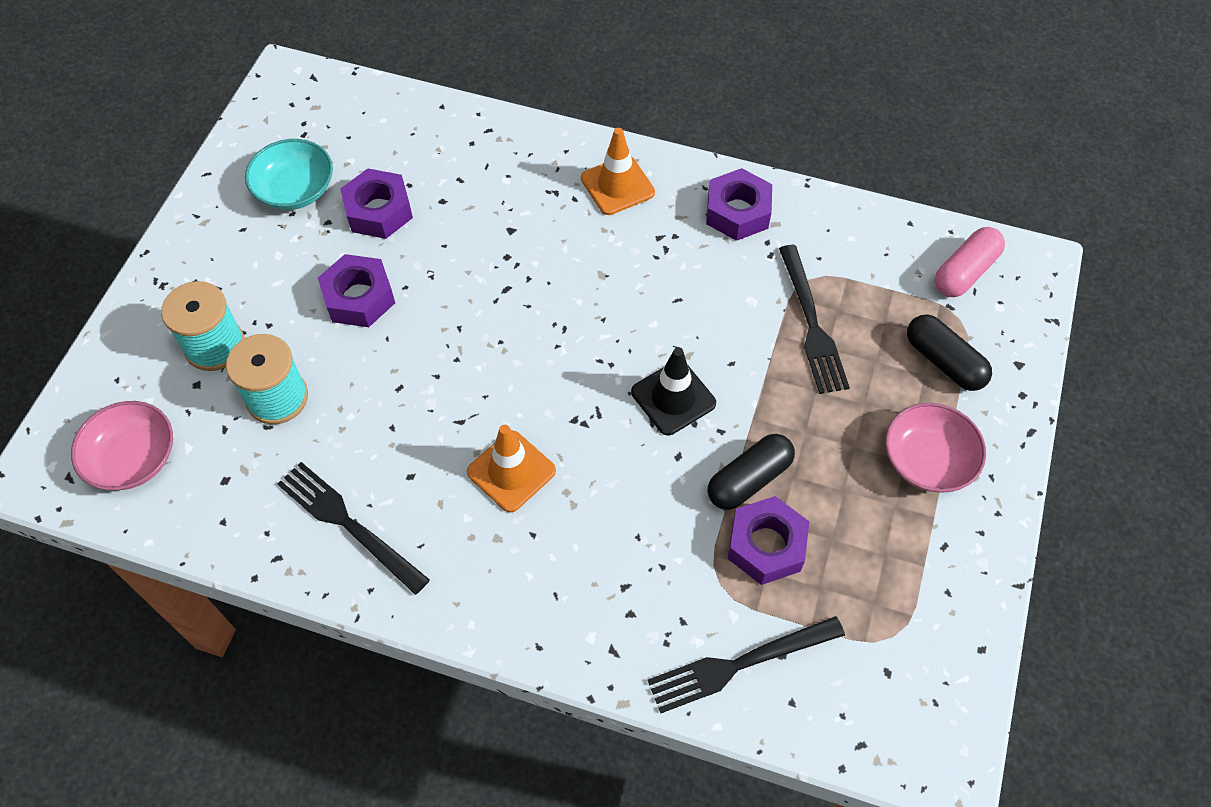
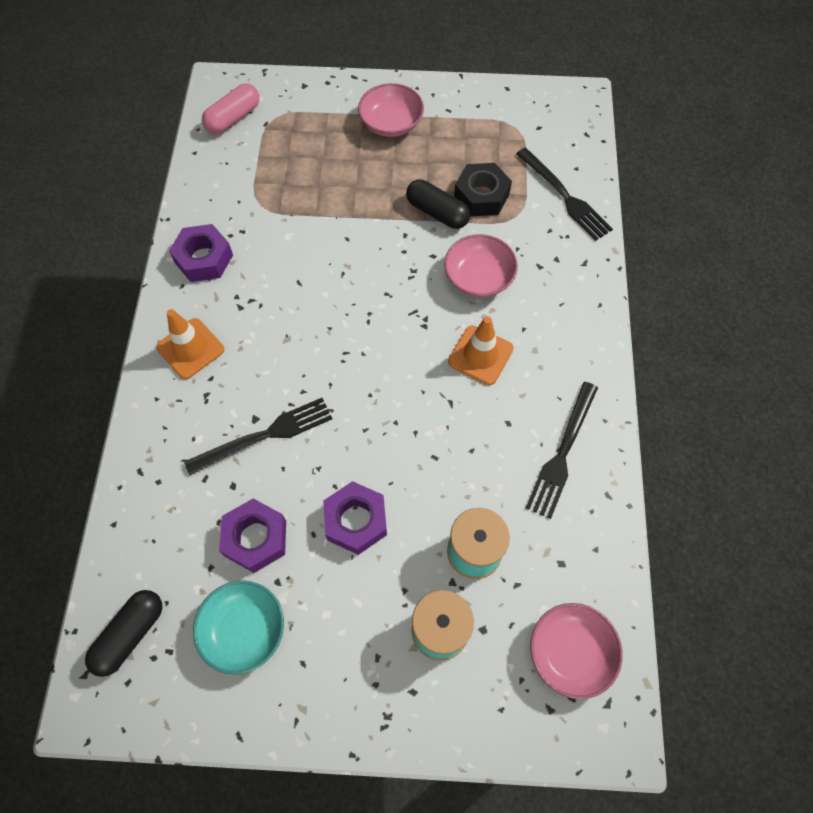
camera: 105 degrees left, 5 degrees up
black traffic cone [631,348,716,435] -> none
purple nut [728,496,809,585] -> black nut [454,163,512,216]
black fork [779,245,850,394] -> black fork moved to [184,398,332,475]
black capsule [907,315,992,391] -> black capsule moved to [85,590,163,677]
pink capsule [935,227,1005,297] -> pink capsule turned 75 degrees counterclockwise [202,83,260,134]
none -> pink bowl [444,234,518,297]

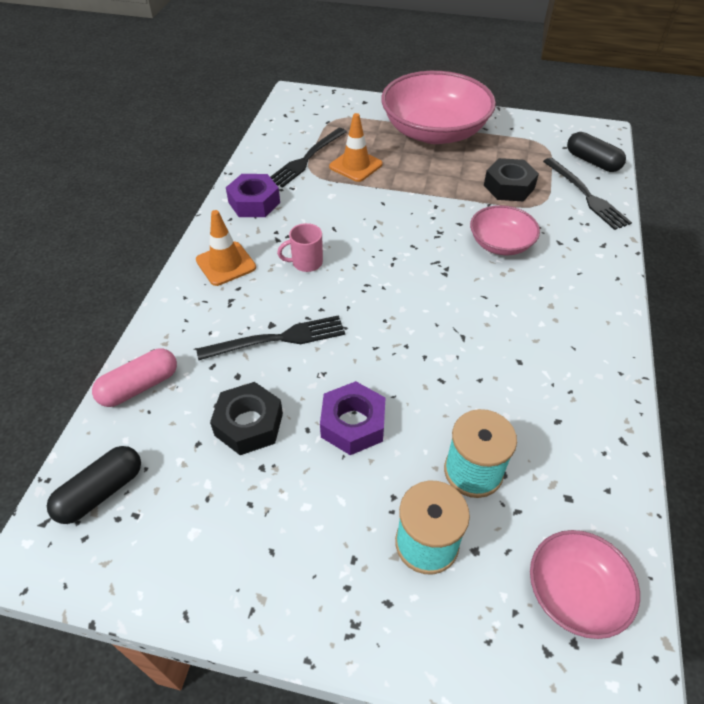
camera: 10 degrees right, 15 degrees down
turquoise bowl [193,580,284,674] -> none
pink capsule [202,83,260,134] -> pink capsule moved to [92,349,177,407]
purple nut [219,498,286,573] -> black nut [210,382,283,455]
pink bowl [358,83,424,137] -> pink bowl [381,71,496,144], size x1.96
black capsule [406,180,470,229] -> black capsule moved to [567,132,626,172]
orange traffic cone [448,316,514,385] -> orange traffic cone moved to [329,113,383,182]
black fork [526,382,598,519] -> black fork moved to [270,128,347,188]
none -> pink mug [277,223,323,272]

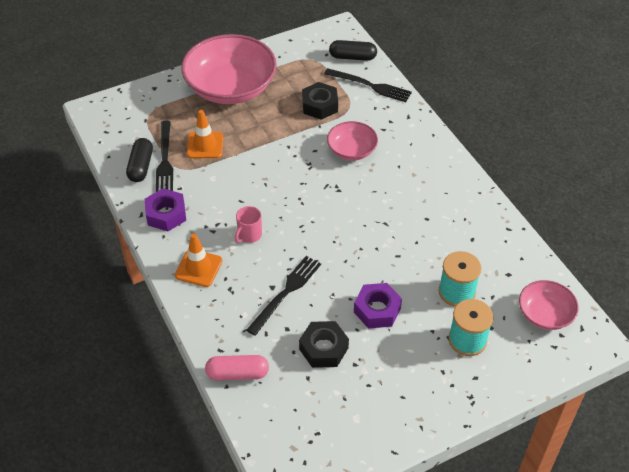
camera: 40 degrees left, 0 degrees up
black capsule [47,446,141,524] -> black capsule moved to [126,138,153,182]
pink capsule [92,349,177,407] -> pink capsule turned 75 degrees clockwise [205,355,269,380]

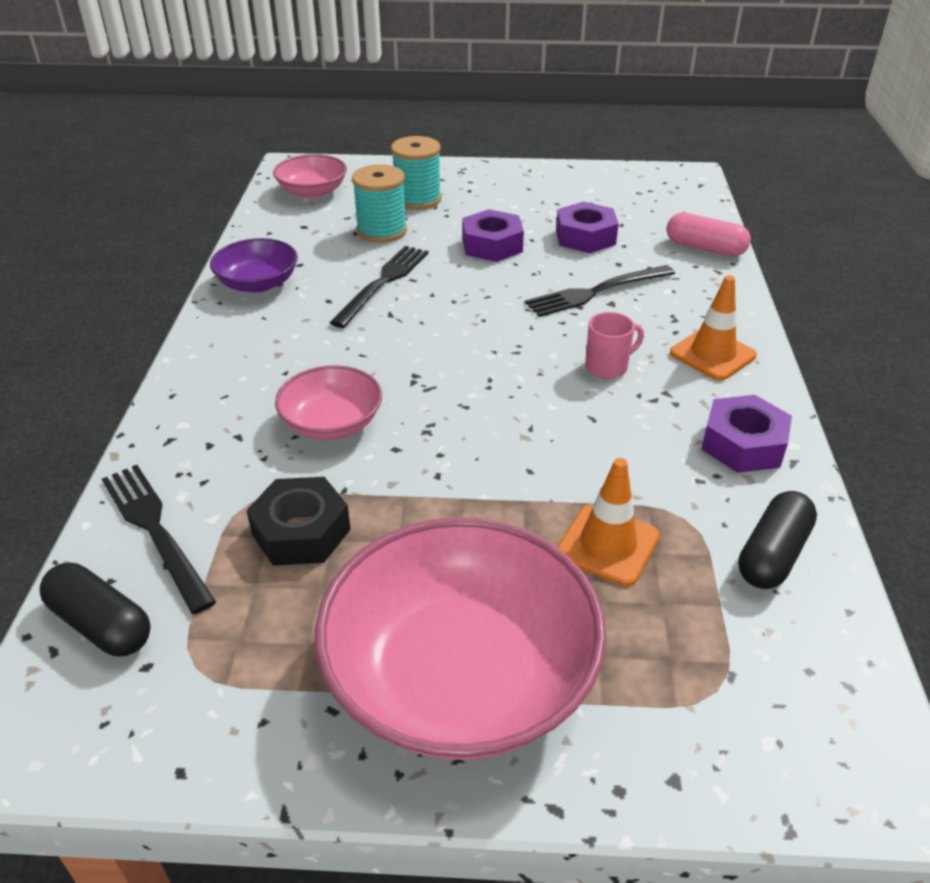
camera: 150 degrees left, 10 degrees down
black fork [156,121,173,192] -> black fork moved to [329,246,428,328]
black nut [299,321,349,368] -> purple nut [556,202,619,253]
none -> purple bowl [210,238,298,293]

